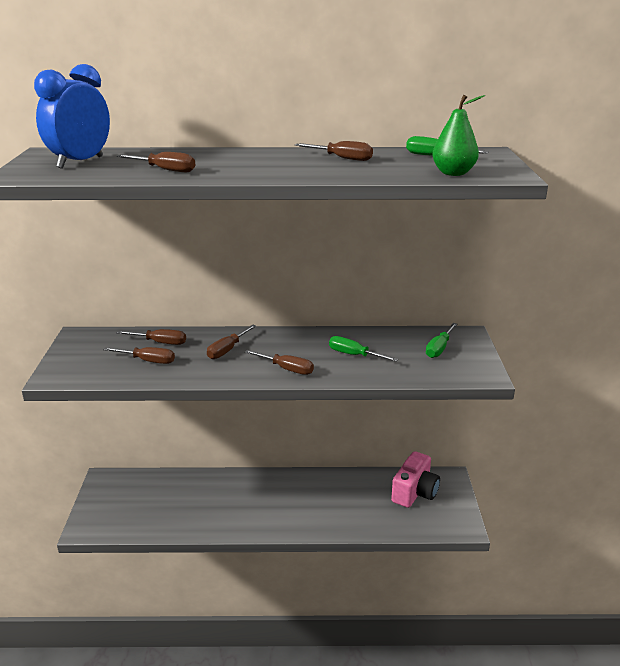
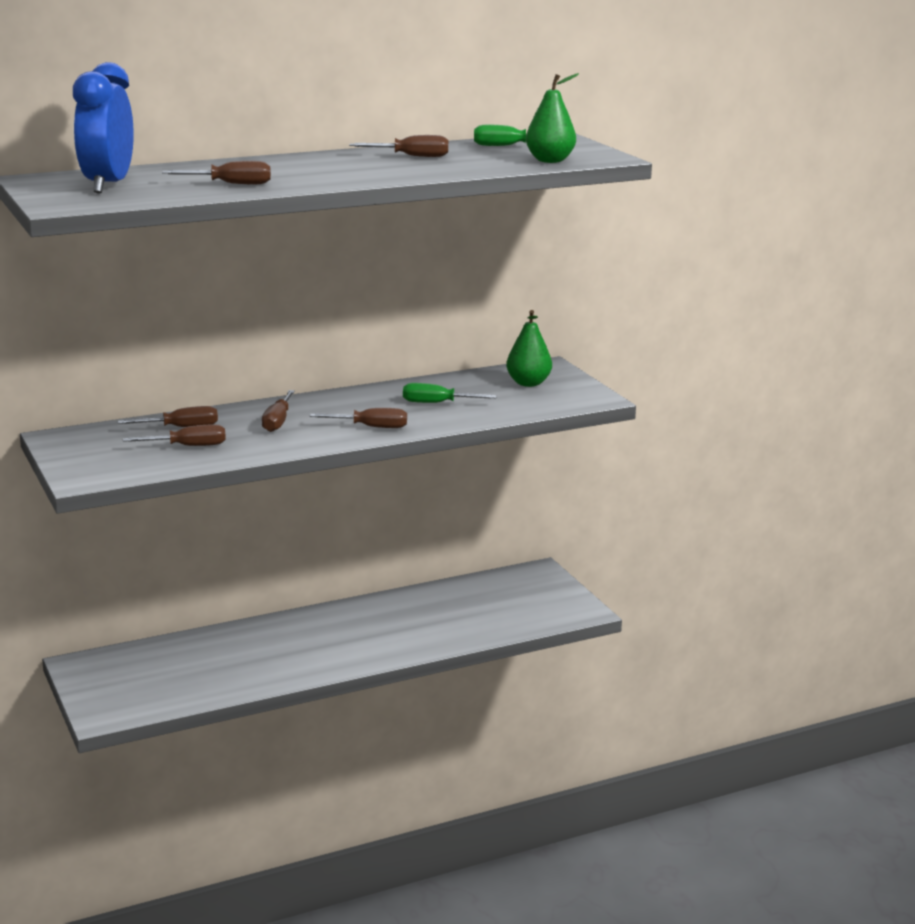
camera: 25 degrees left, 5 degrees down
pink camera [391,451,440,508] -> none
green screwdriver [426,323,457,358] -> green pear [506,310,552,387]

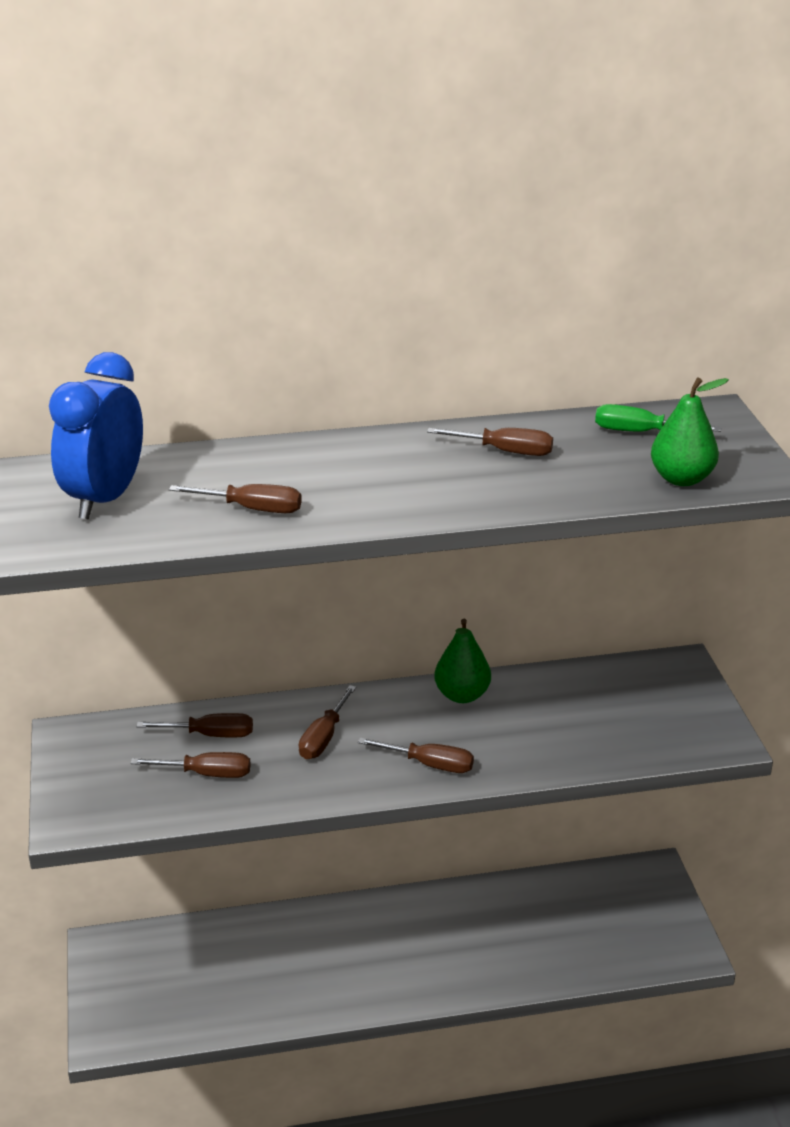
camera: 15 degrees right, 10 degrees up
green screwdriver [403,383,497,403] -> none
green pear [506,310,552,387] -> green pear moved to [434,619,491,703]

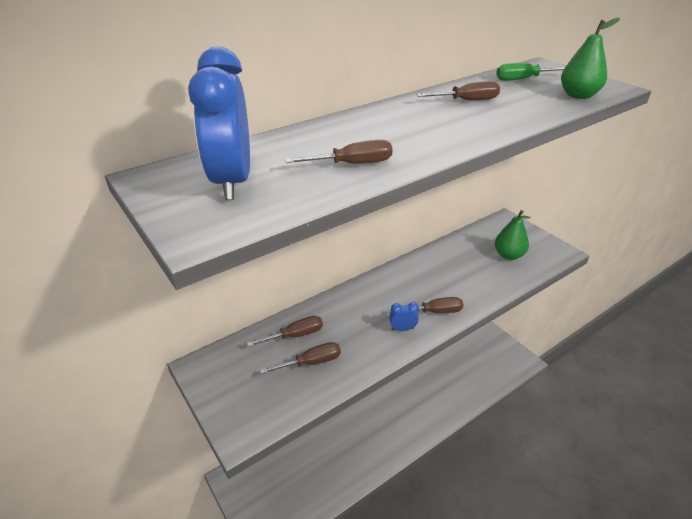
camera: 25 degrees left, 5 degrees up
brown screwdriver [299,685,356,759] -> none
green pear [434,619,491,703] -> green pear moved to [495,210,531,260]
none -> blue clock [389,302,419,331]

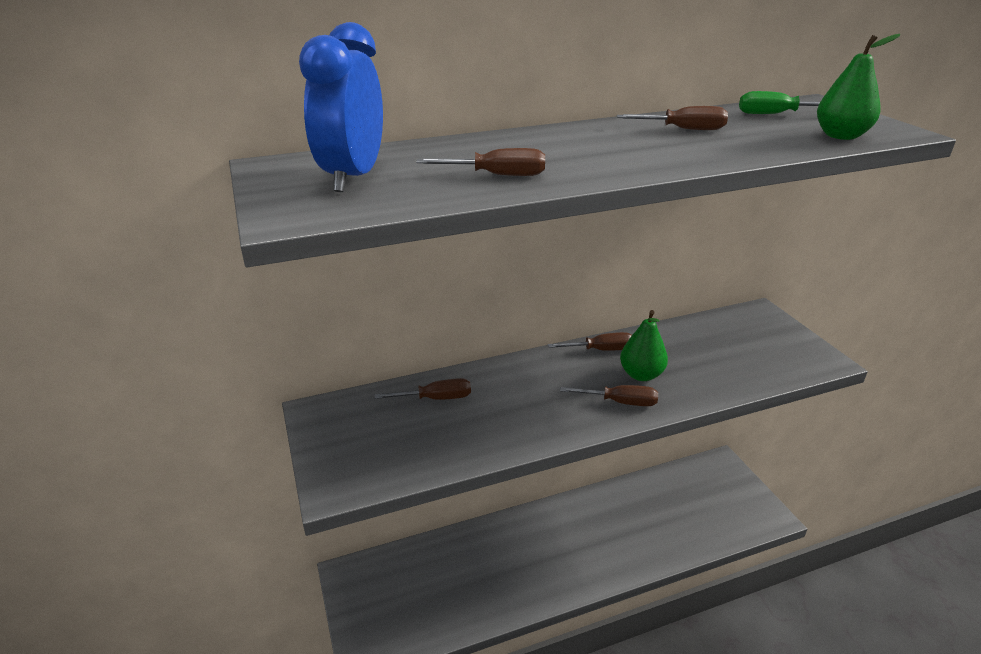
camera: 15 degrees right, 5 degrees down
brown screwdriver [260,342,341,374] -> brown screwdriver moved to [548,332,632,351]
blue clock [389,302,419,331] -> none
green pear [495,210,531,260] -> green pear moved to [620,310,668,381]

